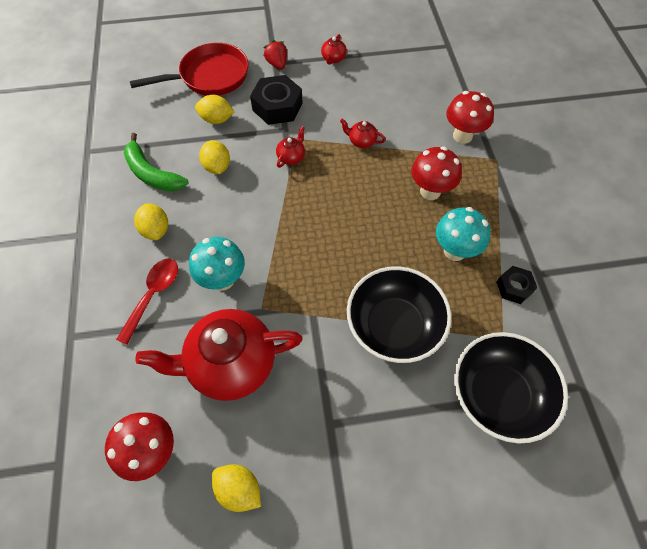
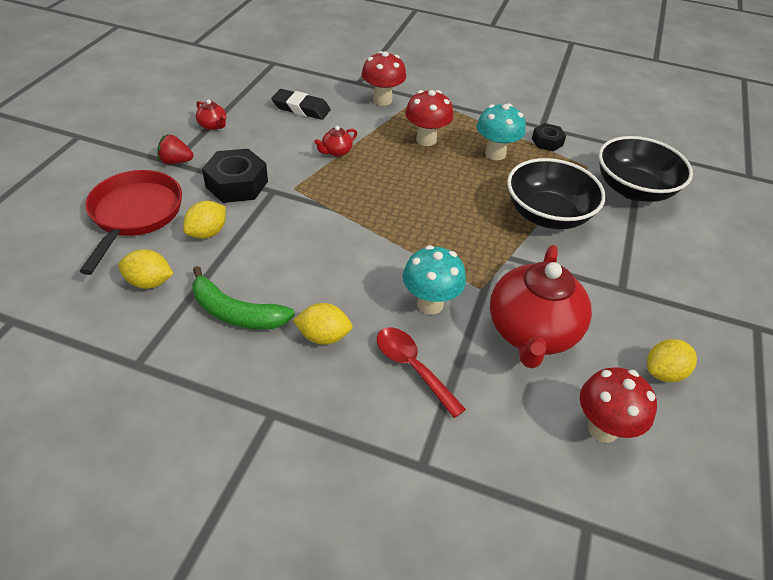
camera: 65 degrees left, 15 degrees down
green banana [124,133,188,191] -> green banana turned 45 degrees clockwise [192,266,295,329]
yellow lemon [199,140,230,174] -> yellow lemon moved to [118,249,174,289]
red teapot [276,126,305,168] -> none
none -> black eraser [271,89,331,120]

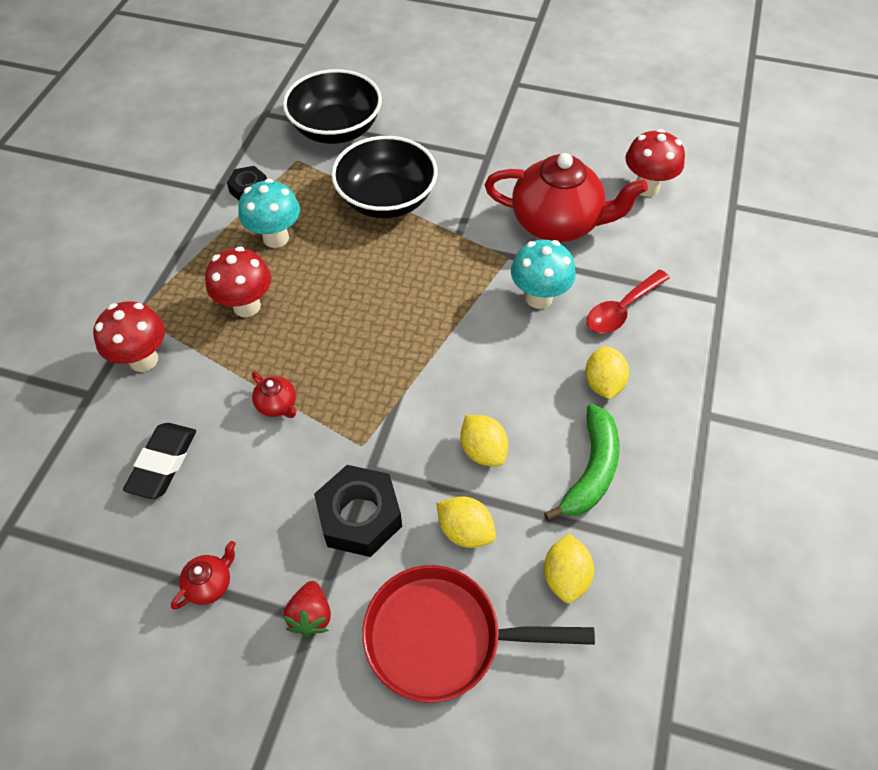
camera: 90 degrees left, 10 degrees up
yellow lemon [647,339,697,382] -> yellow lemon moved to [460,415,508,466]

